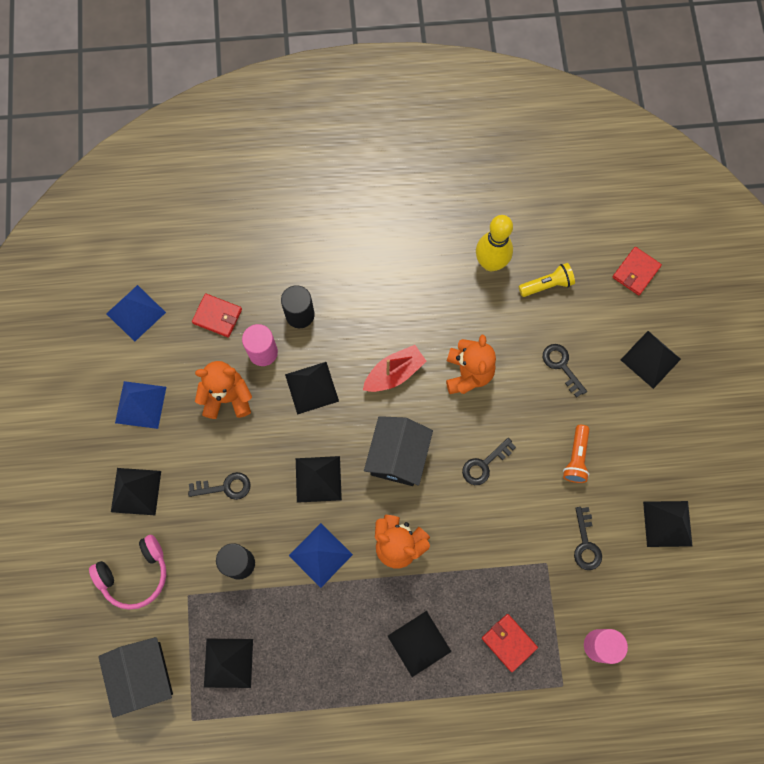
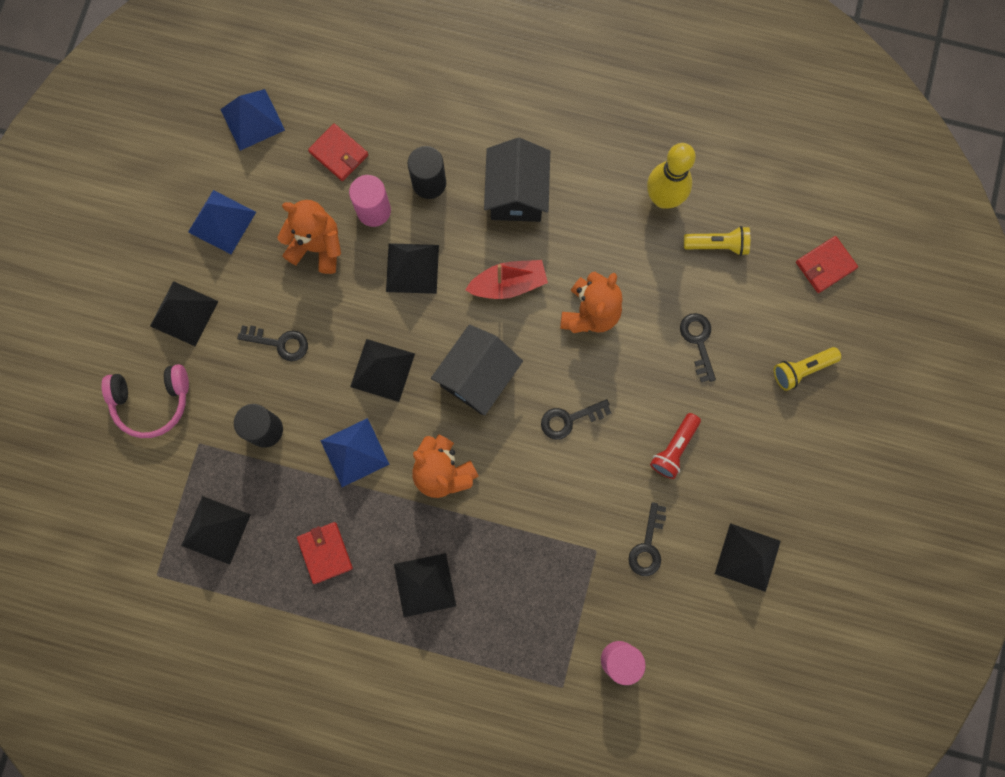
camera: 20 degrees right, 5 degrees up
black house [98,637,173,718] -> black house moved to [484,138,550,222]
red wallet [482,614,538,672] -> red wallet moved to [297,522,353,584]
orange flashlight [563,425,589,483] -> red flashlight [650,413,701,479]
black pyramid [621,331,681,389] -> yellow flashlight [774,347,841,391]

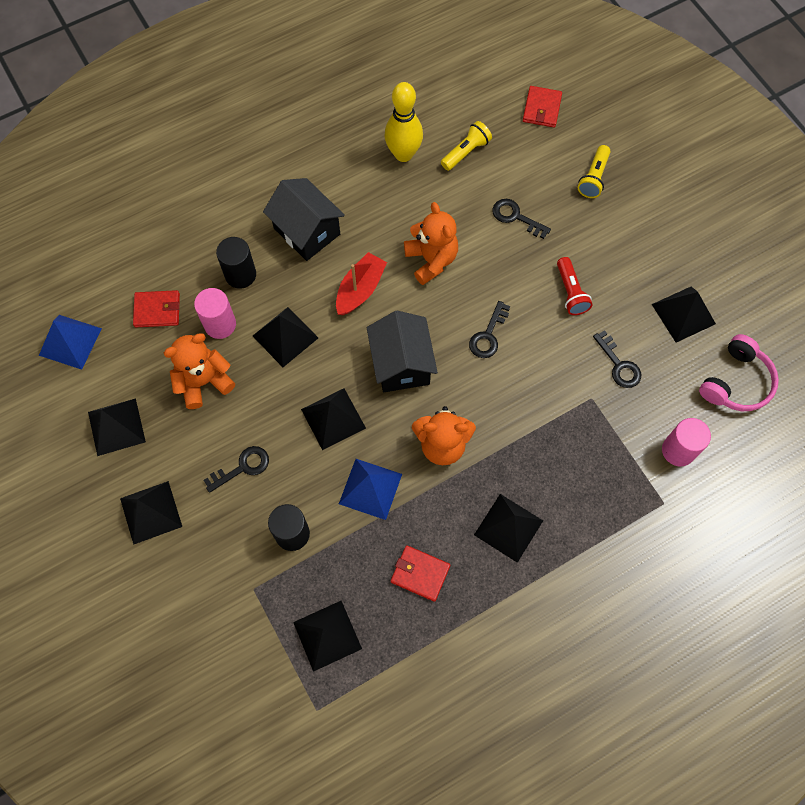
camera: 45 degrees left, 10 degrees down
pink headphones [102,364,189,438] -> pink headphones moved to [699,334,779,411]
blue pyramid [188,190,256,254] -> black pyramid [88,398,146,456]

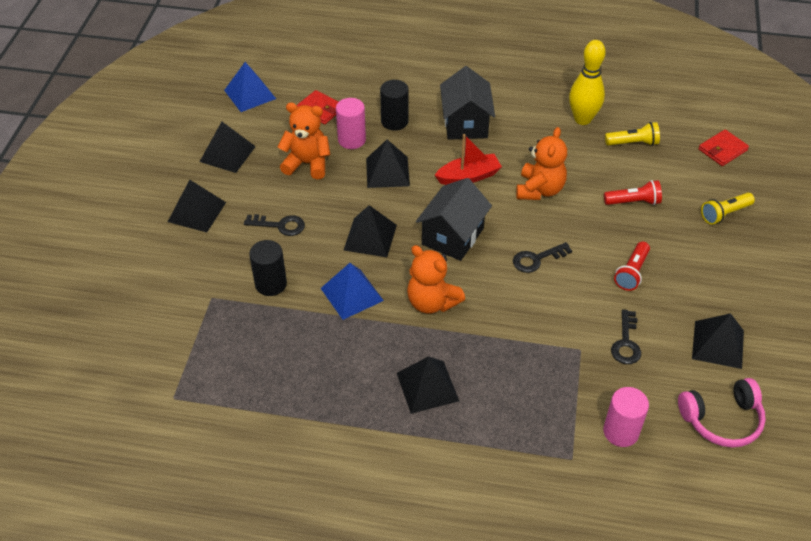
camera: 40 degrees right, 20 degrees down
black pyramid [293,601,362,672] -> none
red wallet [391,545,450,602] -> none
black key [492,199,551,239] -> red flashlight [604,180,662,205]

